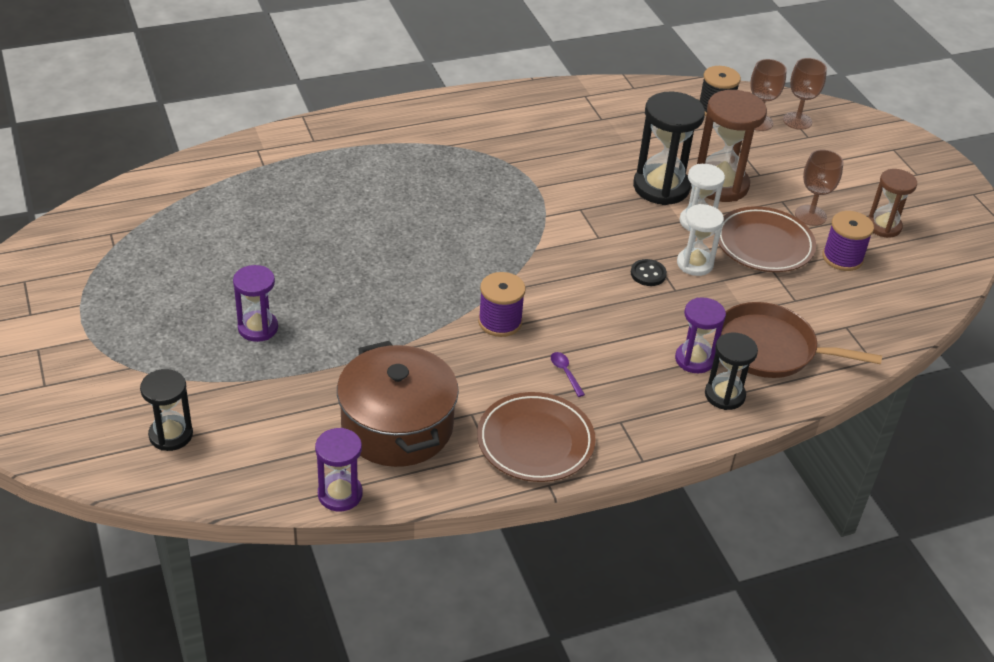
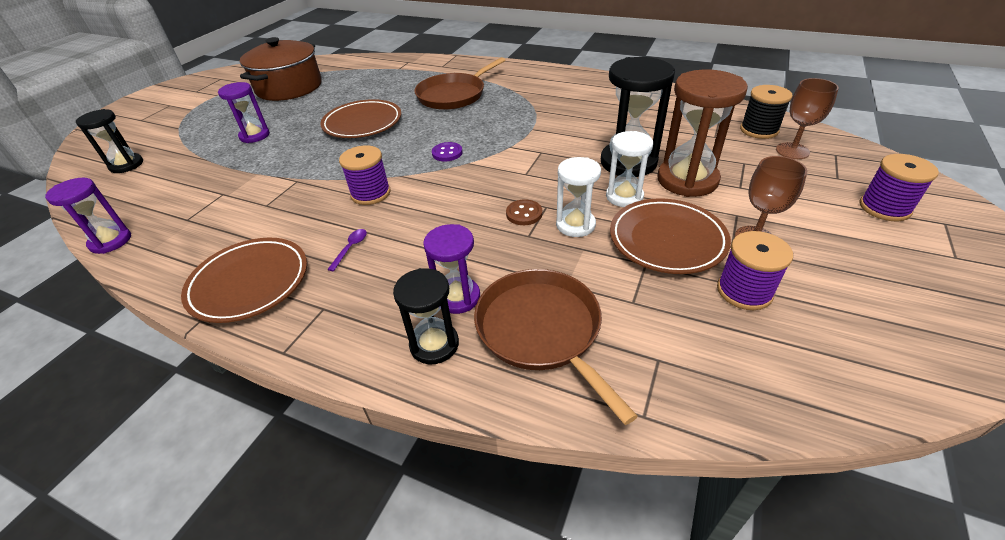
camera: 50 degrees right, 0 degrees up
brown pot [337,341,459,467] -> brown pot moved to [240,37,322,101]
black button [631,259,667,286] -> brown button [506,199,542,225]
brown goblet [783,58,827,130] -> none
brown hourglass [868,169,917,238] -> none
none -> brown plate [320,99,401,138]
none -> brown pan [414,57,505,110]
none -> purple button [432,142,463,161]
none -> purple spool [859,154,939,221]

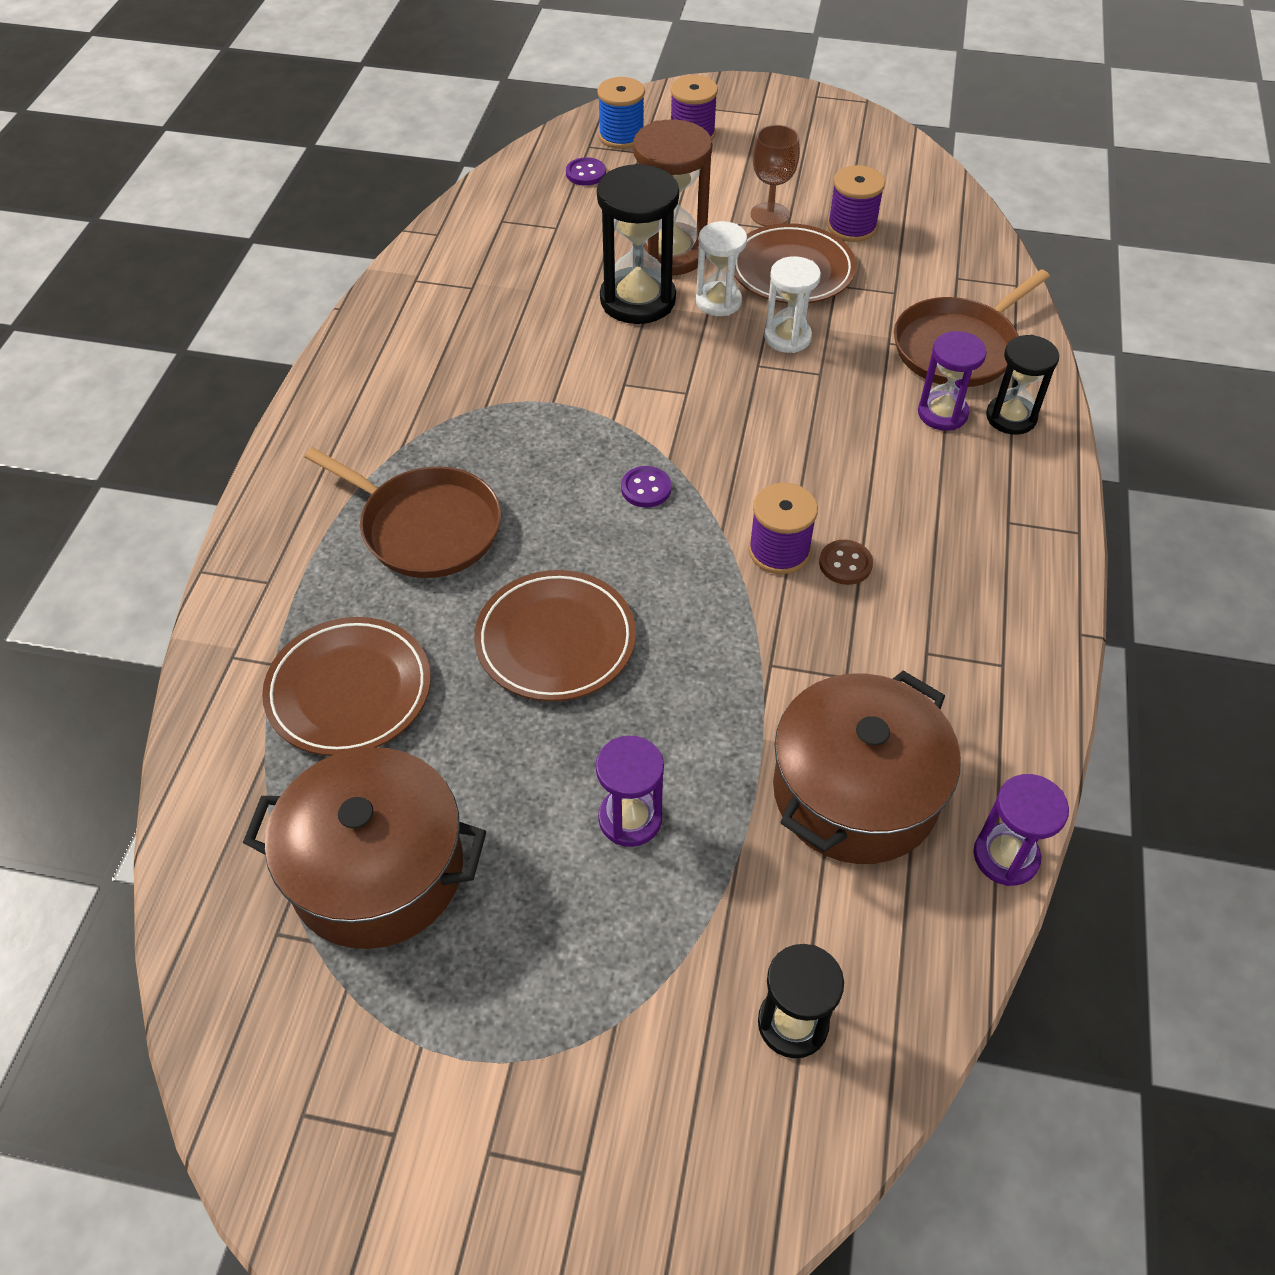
camera: 105 degrees left, 10 degrees up
brown plate [181,238,307,323] -> brown plate moved to [262,617,431,756]
purple spoon [327,229,367,271] -> none
brown button [506,199,542,225] -> brown button moved to [819,540,873,585]
black spool [740,85,793,139] -> none
brown goblet [776,78,839,159] -> purple button [566,157,606,186]
none -> blue spool [597,77,645,149]
none -> brown pot [773,671,961,864]

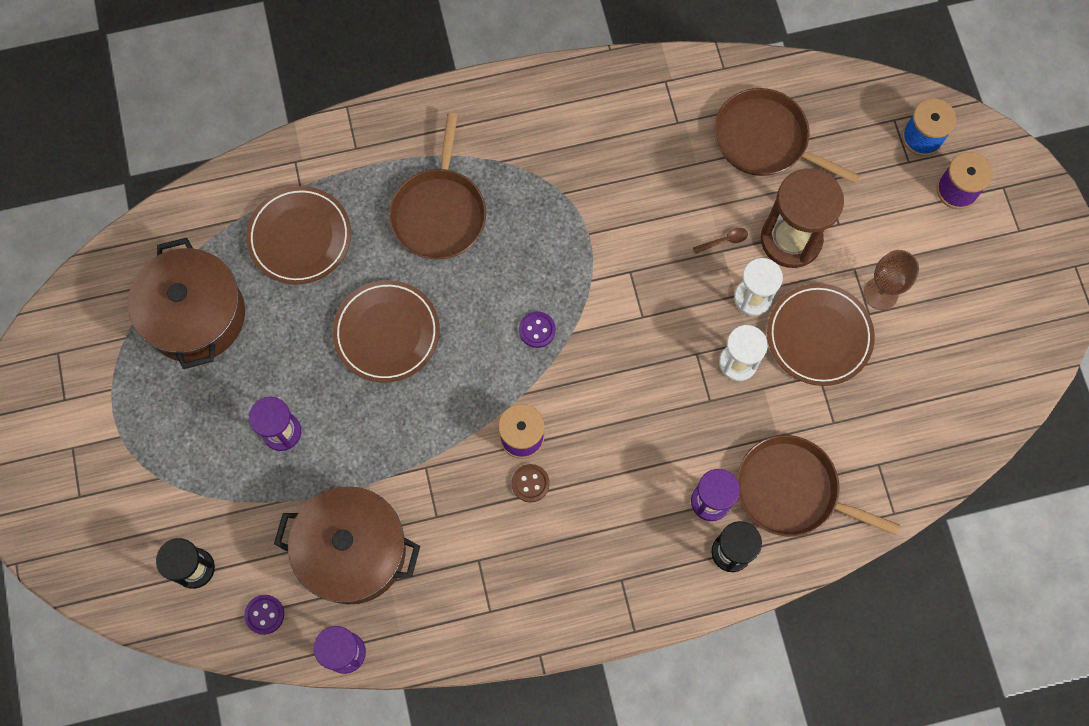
camera: 65 degrees right, 20 degrees up
purple button [566,157,606,186] -> purple button moved to [244,595,284,635]
black hourglass [597,163,679,324] -> brown spoon [693,228,748,254]
purple spool [827,165,885,242] -> none
none -> brown pan [714,88,860,184]

